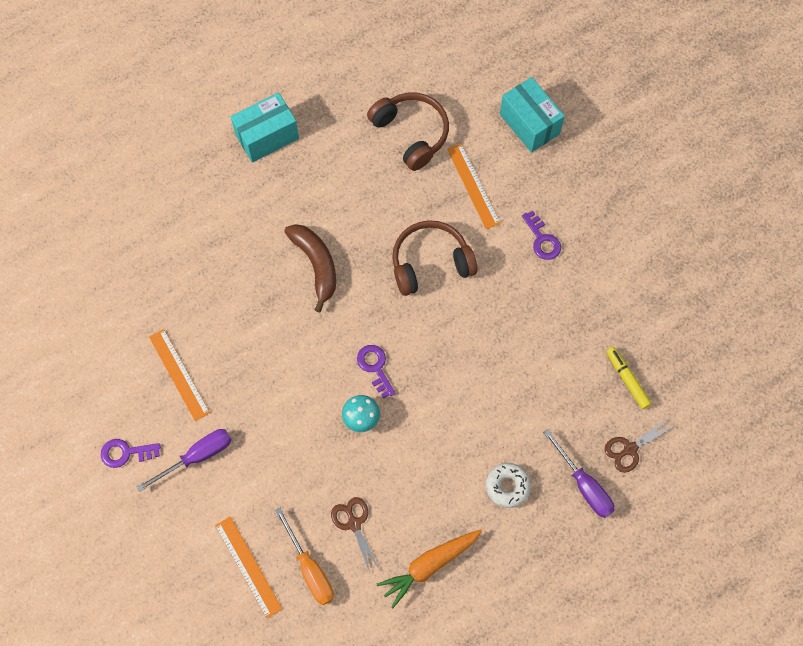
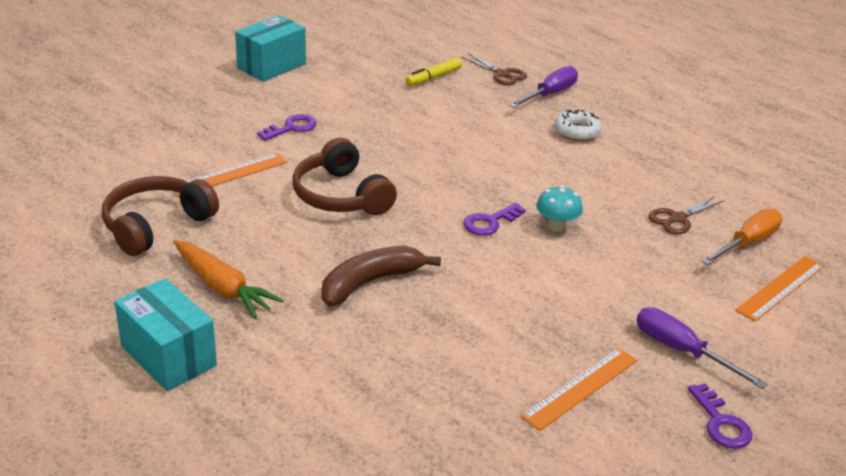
camera: 105 degrees left, 35 degrees down
orange carrot [377,529,482,608] -> orange carrot moved to [173,240,284,318]
turquoise box [500,77,565,153] -> turquoise box moved to [235,15,306,82]

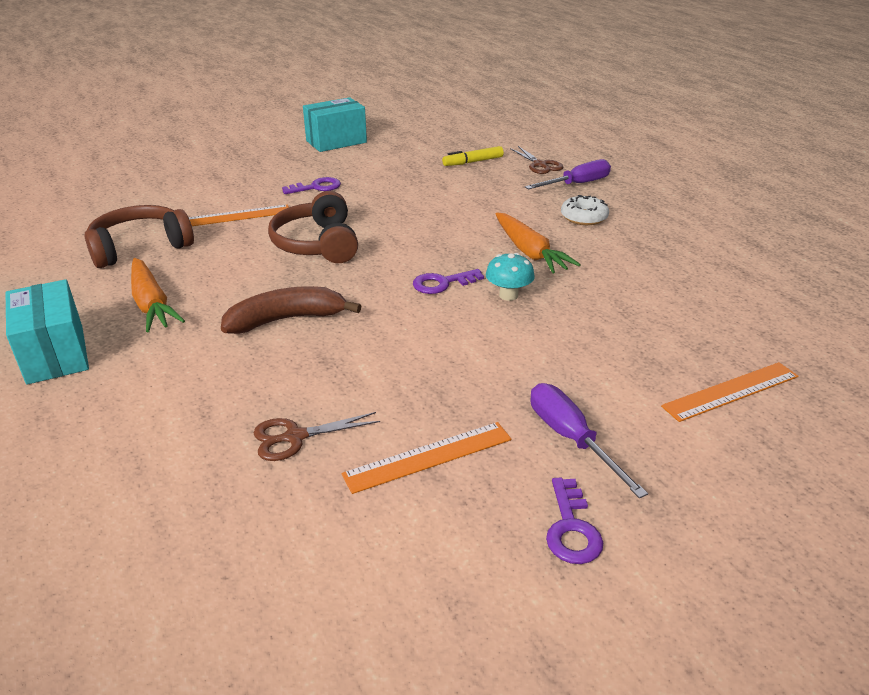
camera: 20 degrees right, 0 degrees up
brown scissors [648,196,725,234] -> brown scissors moved to [254,412,380,461]
orange screwdriver [701,209,783,265] -> none
none -> orange carrot [496,213,581,273]

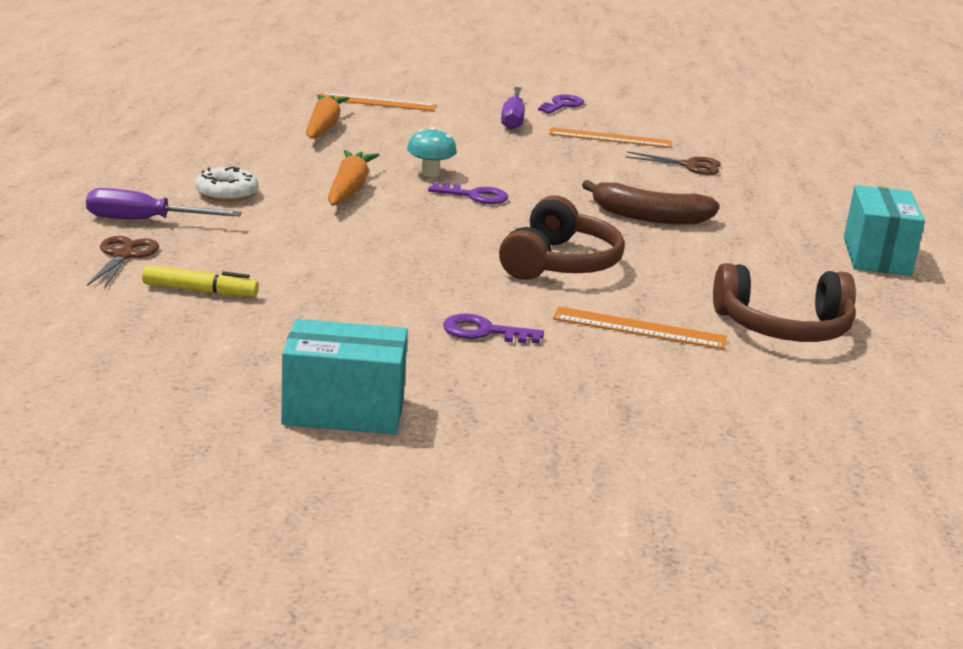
camera: 150 degrees left, 10 degrees down
orange carrot [131,258,185,332] -> orange carrot moved to [306,94,349,139]

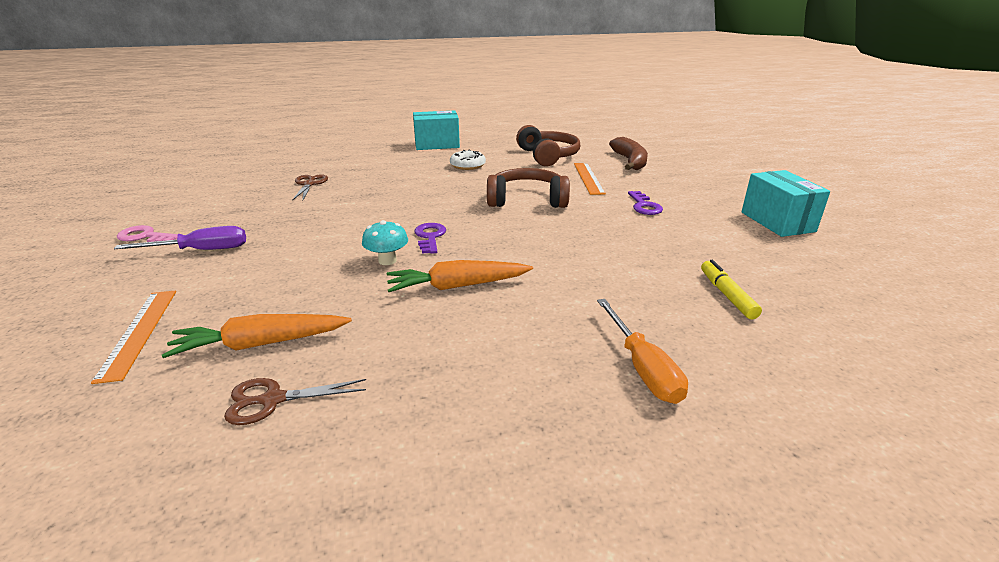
camera: 105 degrees left, 5 degrees up
purple screwdriver [86,188,242,219] -> orange screwdriver [597,299,688,404]
brown scissors [87,236,159,289] -> brown scissors moved to [224,378,366,425]
white donut [195,167,258,202] -> white donut moved to [450,150,486,170]
purple key [538,94,584,114] -> pink key [117,225,178,242]
orange ruler [549,127,672,148] -> none
brown banana [582,180,720,224] -> brown banana moved to [609,137,648,170]

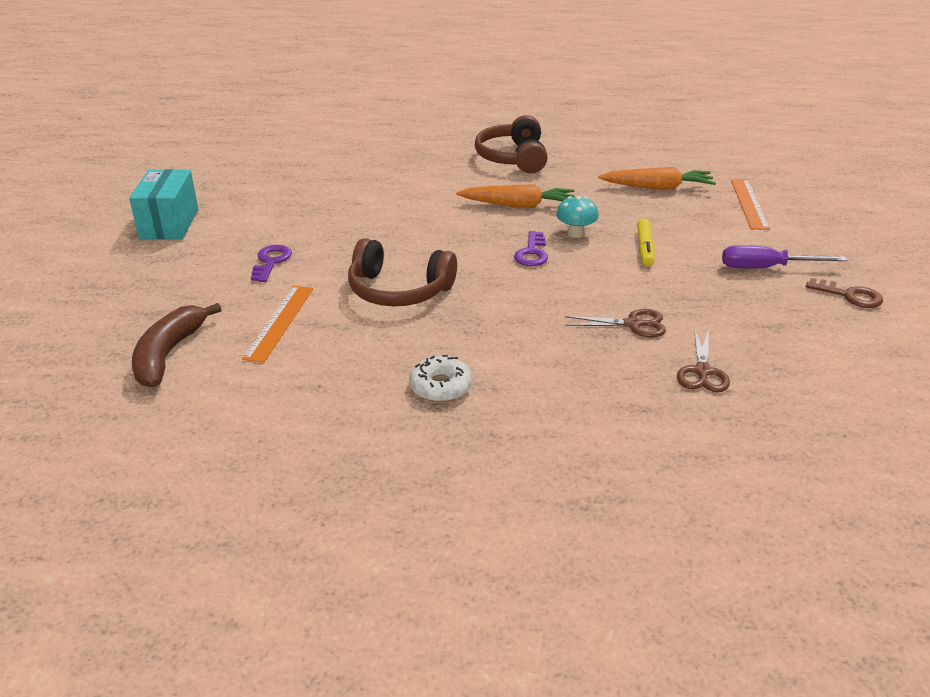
camera: 165 degrees left, 5 degrees up
pink key [117,225,178,242] -> brown key [806,278,883,308]
brown scissors [224,378,366,425] -> brown scissors moved to [565,309,666,337]
turquoise box [413,111,460,150] -> none
brown headphones [516,125,580,167] -> brown headphones moved to [475,115,547,173]
orange screwdriver [597,299,688,404] -> none
yellow marker [701,260,762,320] -> yellow marker moved to [637,218,655,266]

